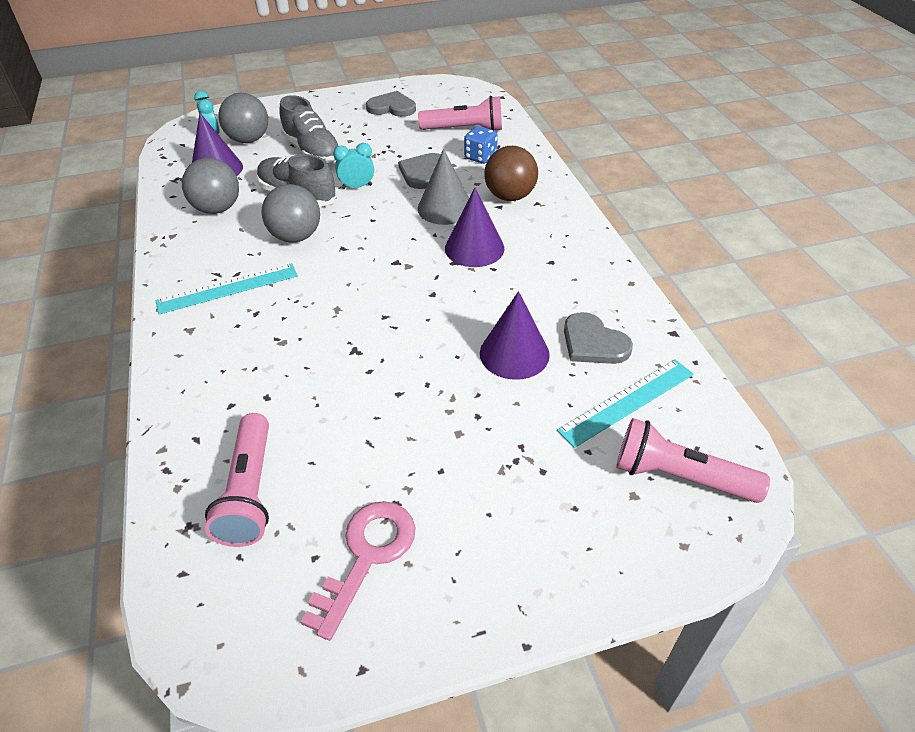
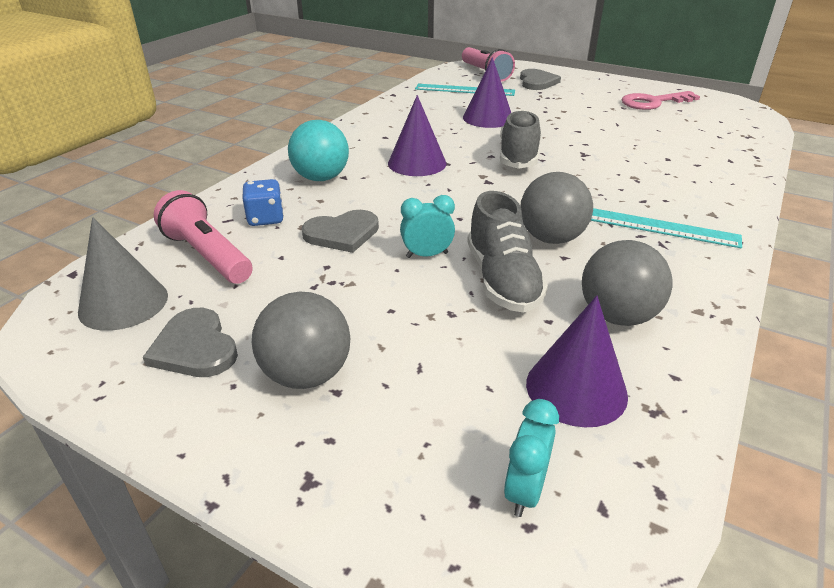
camera: 135 degrees left, 10 degrees down
pink flashlight [205,413,269,547] -> none
grey ball [218,93,268,143] -> grey ball moved to [252,292,350,389]
grey shoe [279,95,341,163] -> grey shoe moved to [500,109,542,169]
turquoise clock [333,143,374,189] -> turquoise clock turned 135 degrees clockwise [400,195,455,258]
grey cone [418,149,469,225] -> grey cone moved to [78,217,168,331]
brown ball [484,146,538,201] -> turquoise ball [288,120,349,181]
grey heart [564,312,633,364] -> grey heart moved to [520,69,561,90]

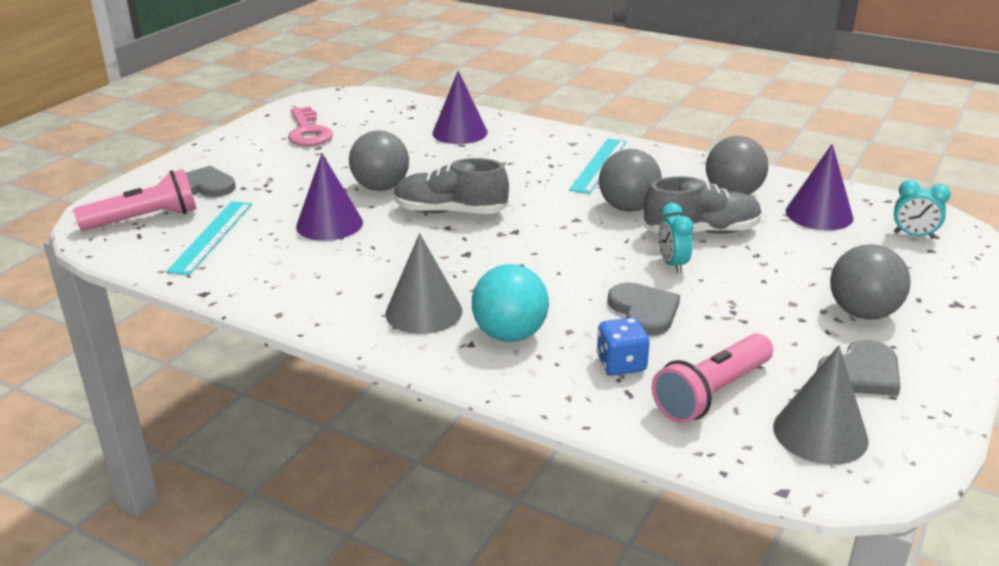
camera: 90 degrees left, 5 degrees down
purple cone [388,95,446,176] -> purple cone moved to [432,71,488,144]
none -> grey ball [349,130,409,191]
none -> grey cone [385,233,462,334]

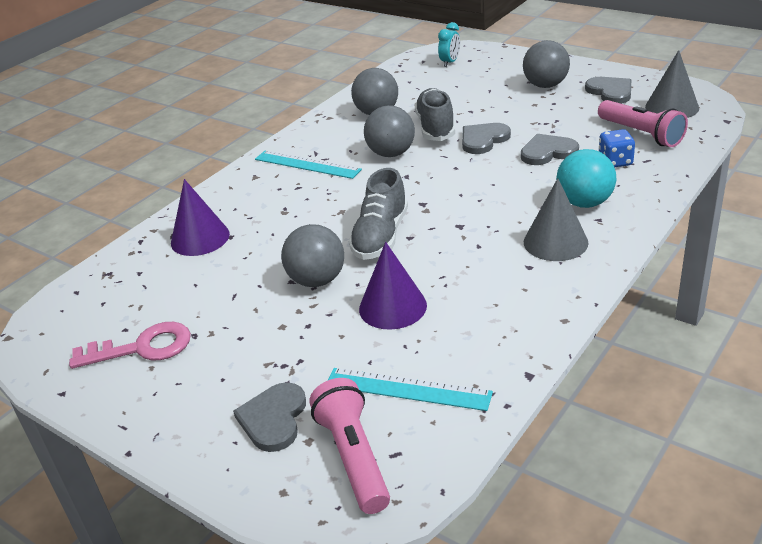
camera: 80 degrees left, 5 degrees up
turquoise clock [658,203,694,273] -> grey heart [462,123,511,154]
purple cone [786,144,854,230] -> none

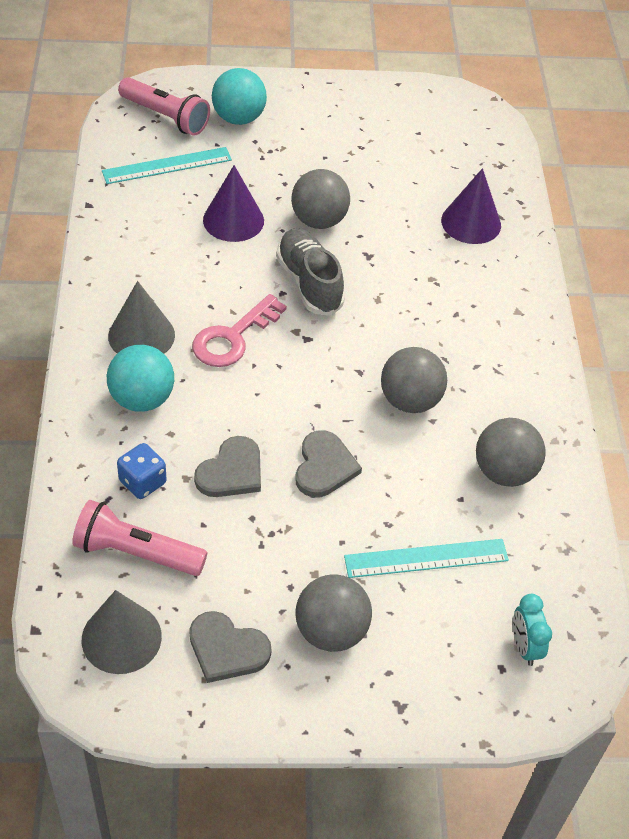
camera: 135 degrees right, 15 degrees up
pink key [69,322,191,369] -> pink key moved to [192,294,287,367]
grey heart [233,382,306,452] -> turquoise ball [212,68,267,125]
turquoise ruler [255,151,362,179] -> turquoise ruler moved to [344,539,509,578]
grey shoe [414,88,455,141] -> none

